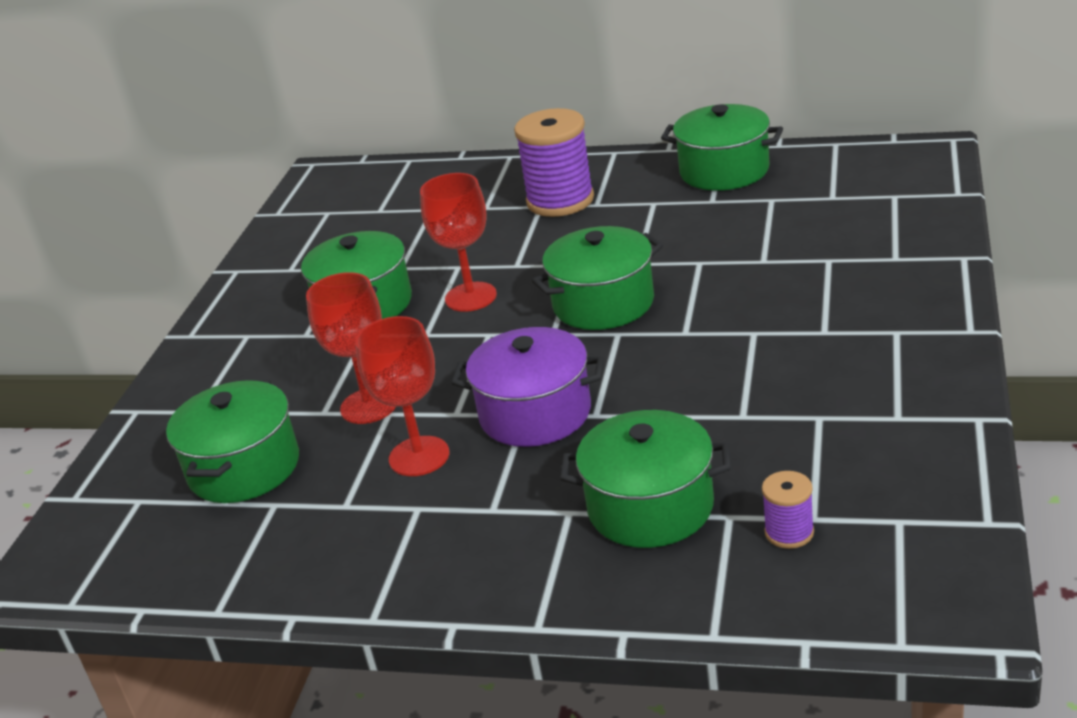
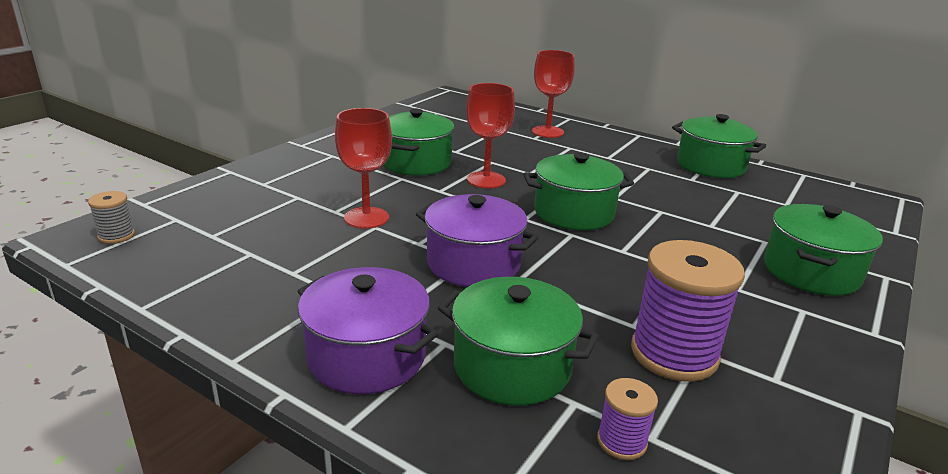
camera: 15 degrees right, 5 degrees down
green pot [166,380,299,503] -> green pot moved to [764,204,883,296]
red goblet [355,316,449,476] -> red goblet moved to [532,50,575,138]
purple spool [514,108,594,217] -> purple spool moved to [631,240,745,382]
none -> grey spool [88,191,135,244]
none -> purple pot [298,267,438,394]

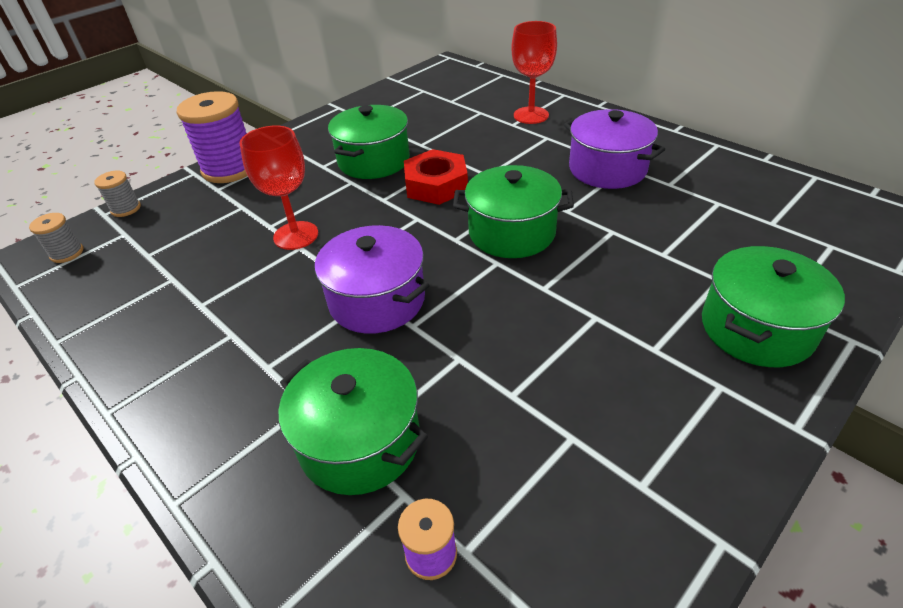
camera: 15 degrees right, 15 degrees up
purple pot [298,267,438,394] -> purple pot moved to [564,109,665,189]
red goblet [466,83,515,189] -> red nut [404,149,468,205]
purple spool [631,240,745,382] -> purple spool moved to [177,91,247,183]
green pot [672,114,766,178] -> none
none -> grey spool [94,171,141,217]

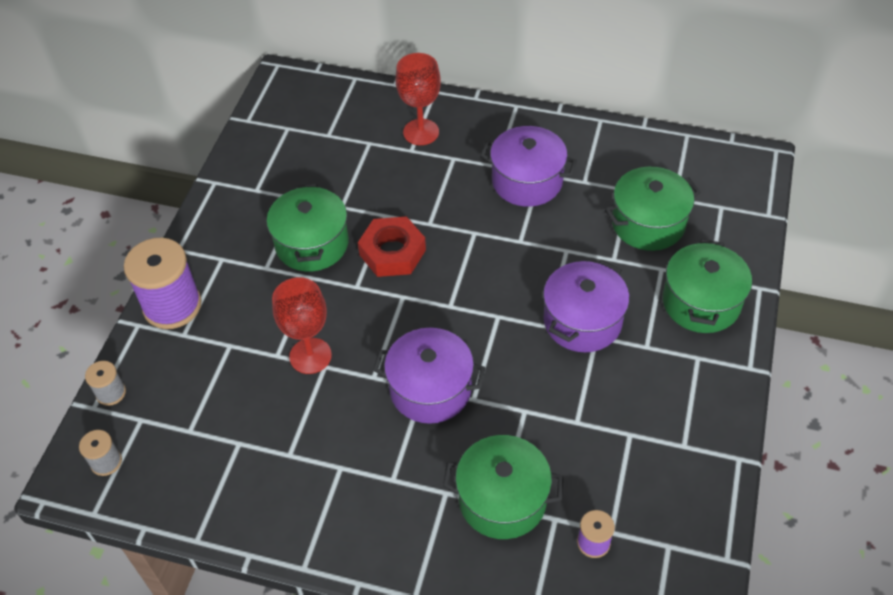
camera: 30 degrees left, 10 degrees up
green pot [453,165,574,258] -> green pot moved to [605,167,701,251]
none -> purple pot [543,260,629,352]

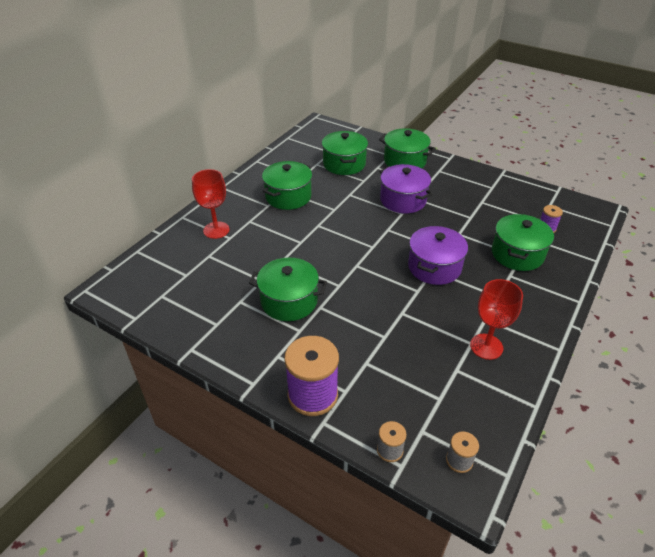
camera: 75 degrees left, 10 degrees down
red goblet [272,277,332,374] -> red goblet moved to [470,279,523,360]
red nut [358,216,426,277] -> none
purple pot [480,126,577,207] -> green pot [262,161,312,210]

